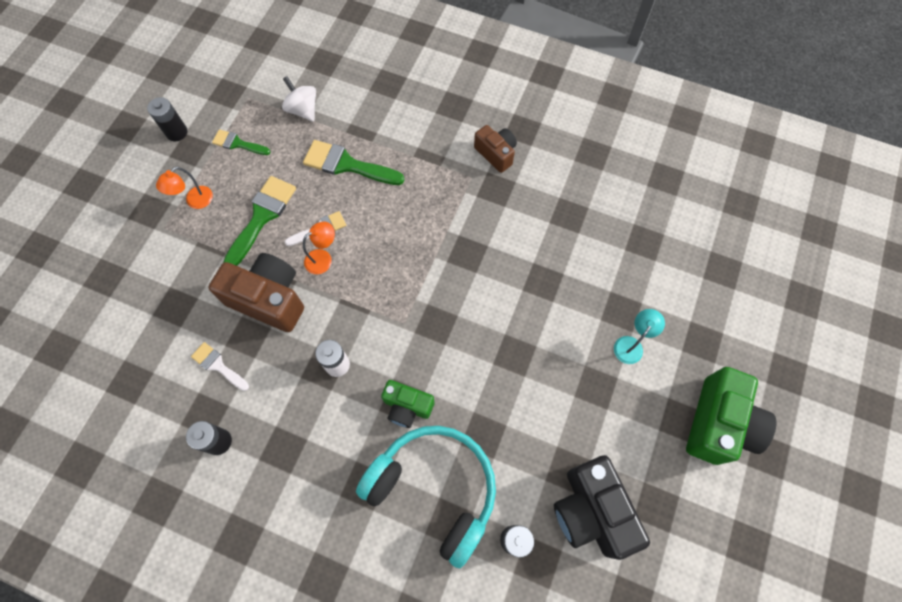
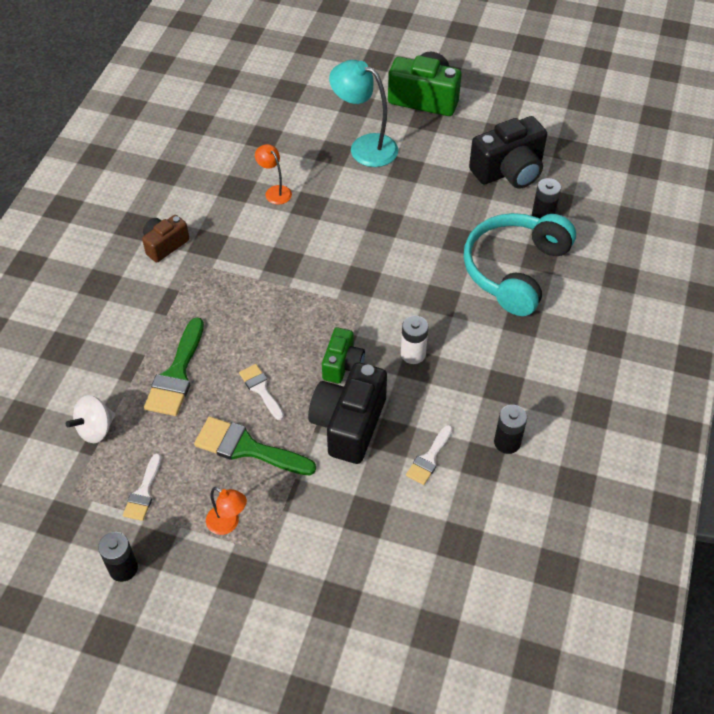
camera: 95 degrees left, 15 degrees down
brown camera [208,253,304,332] -> black camera [308,363,387,464]
green brush [212,129,270,155] -> white brush [123,453,162,521]
orange lamp [303,221,335,274] -> orange lamp moved to [255,144,292,204]
green camera [381,380,435,428] -> green camera moved to [322,328,365,383]
turquoise lamp [614,309,665,364] -> turquoise lamp [329,60,398,167], size x1.86

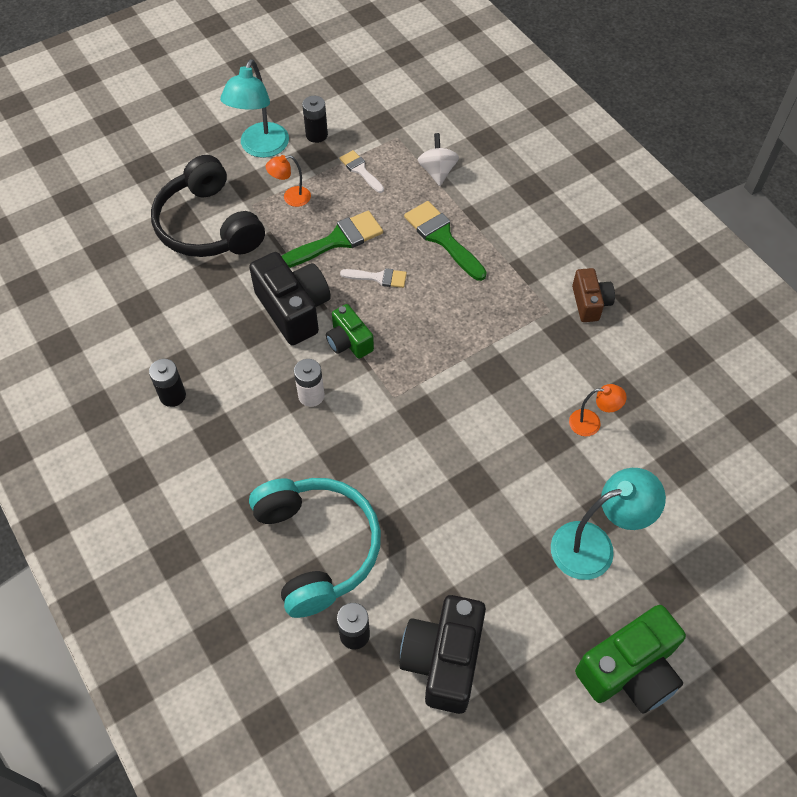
camera: 130 degrees right, 5 degrees up
white brush [406,425,453,485] -> none
none -> black headphones [151,155,265,257]
none -> turquoise lamp [220,59,289,158]

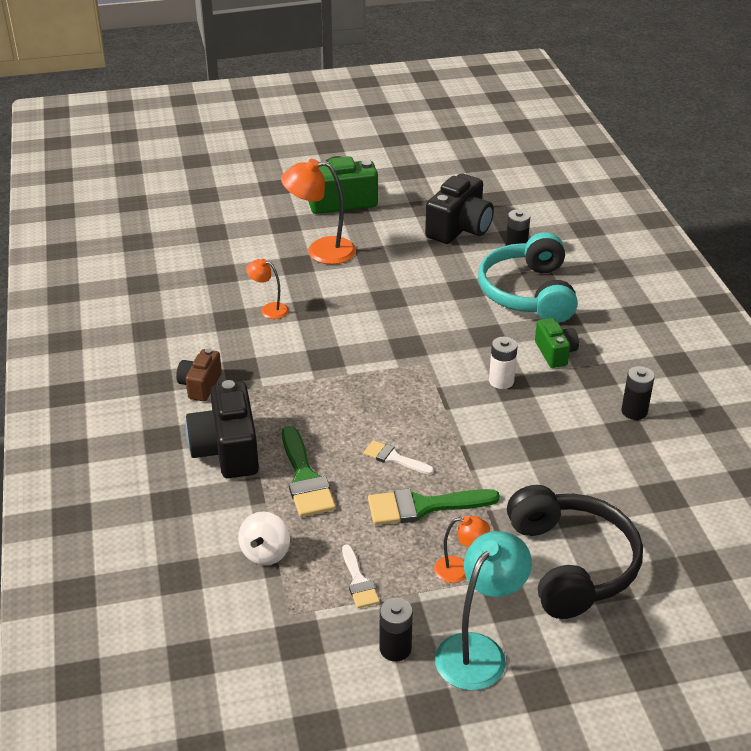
camera: 160 degrees left, 20 degrees down
black camera [249,252,331,345] -> black camera moved to [185,380,259,478]
green camera [326,304,374,359] -> green camera moved to [535,318,579,368]
turquoise lamp [551,468,666,580] -> orange lamp [281,159,356,264]

